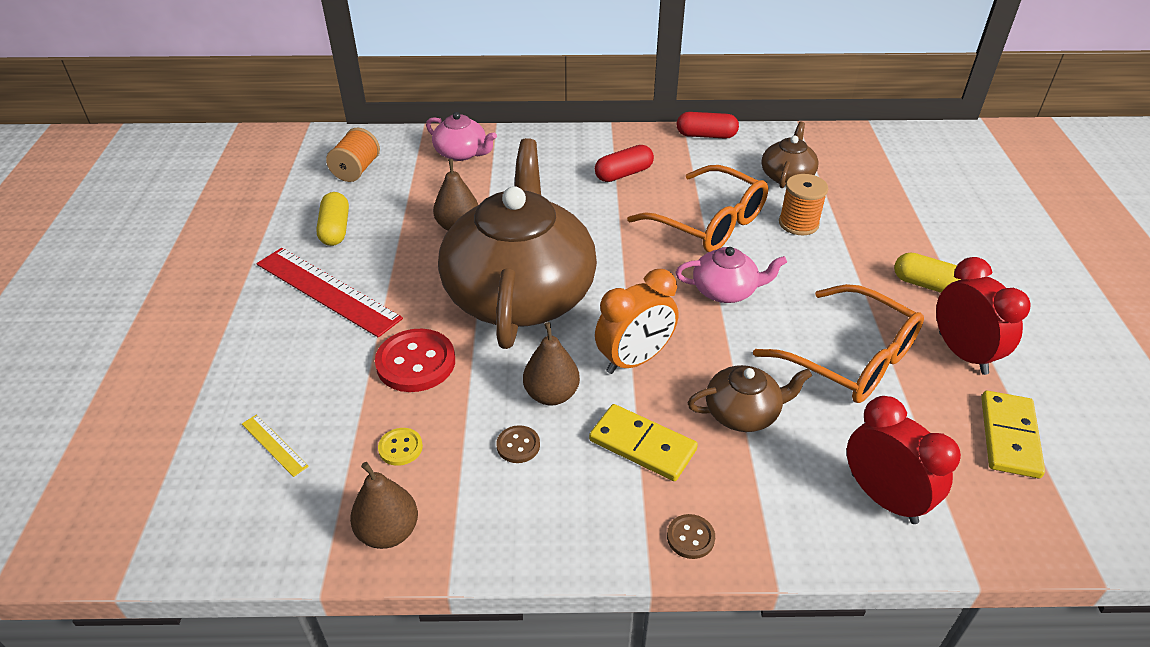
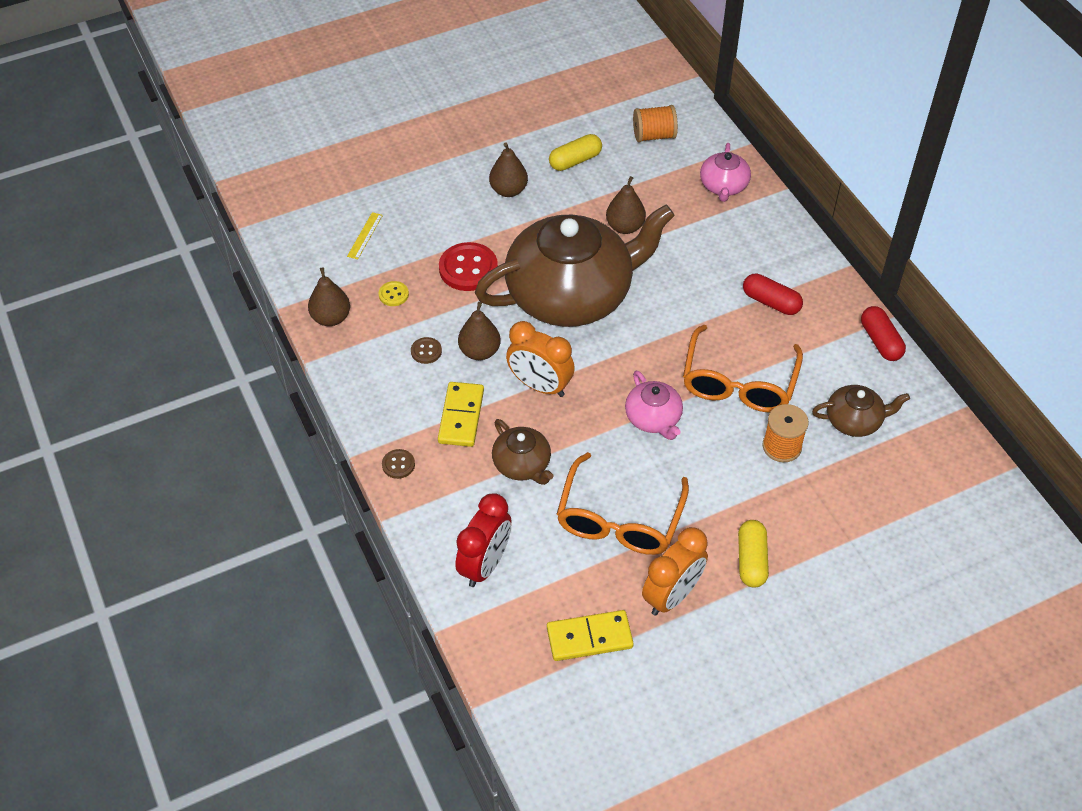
camera: 65 degrees right, 10 degrees up
red ruler [257,248,403,338] -> brown pear [489,142,528,197]
red clock [936,257,1031,375] -> orange clock [642,527,708,616]

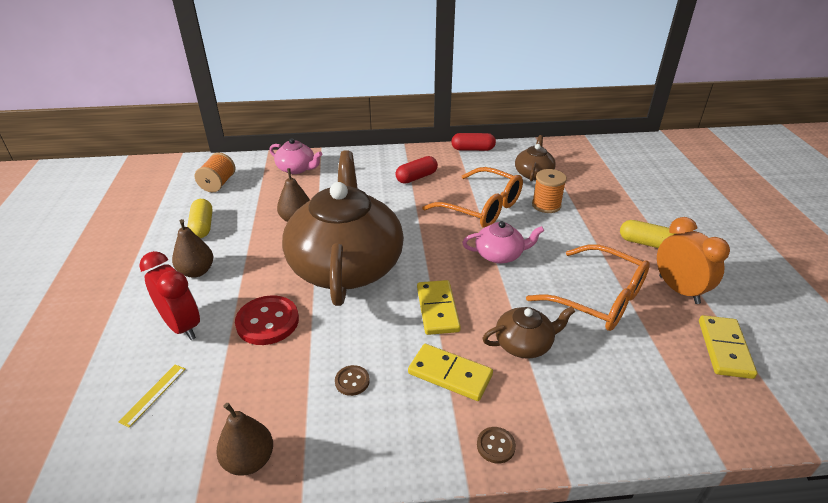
camera: 70 degrees left, 15 degrees down
yellow ruler [347,212,383,259] -> yellow ruler turned 75 degrees clockwise [118,365,185,428]
yellow button [378,281,409,306] -> none
red clock [455,493,511,587] -> red clock moved to [139,251,200,340]
brown pear [458,302,501,360] -> none
orange clock [506,321,575,397] -> yellow domino [417,280,461,335]

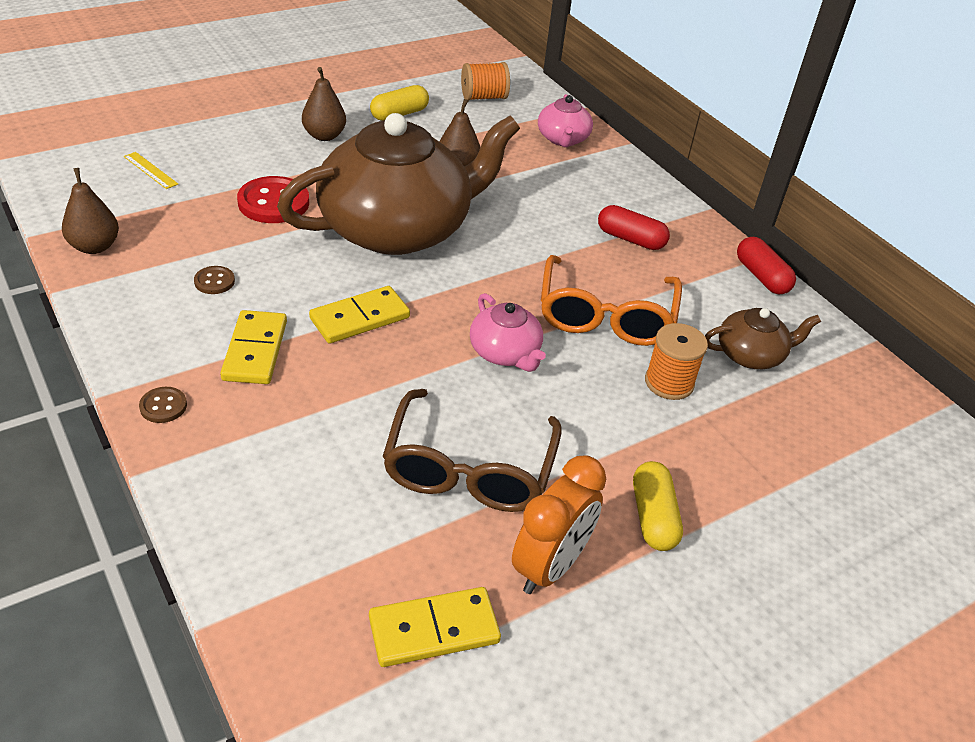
camera: 60 degrees right, 5 degrees up
yellow ruler [118,365,185,428] -> yellow ruler turned 45 degrees clockwise [124,152,178,189]
red clock [139,251,200,340] -> none
brown teapot [482,306,576,359] -> none
orange glasses [526,244,650,331] -> brown glasses [383,389,562,512]

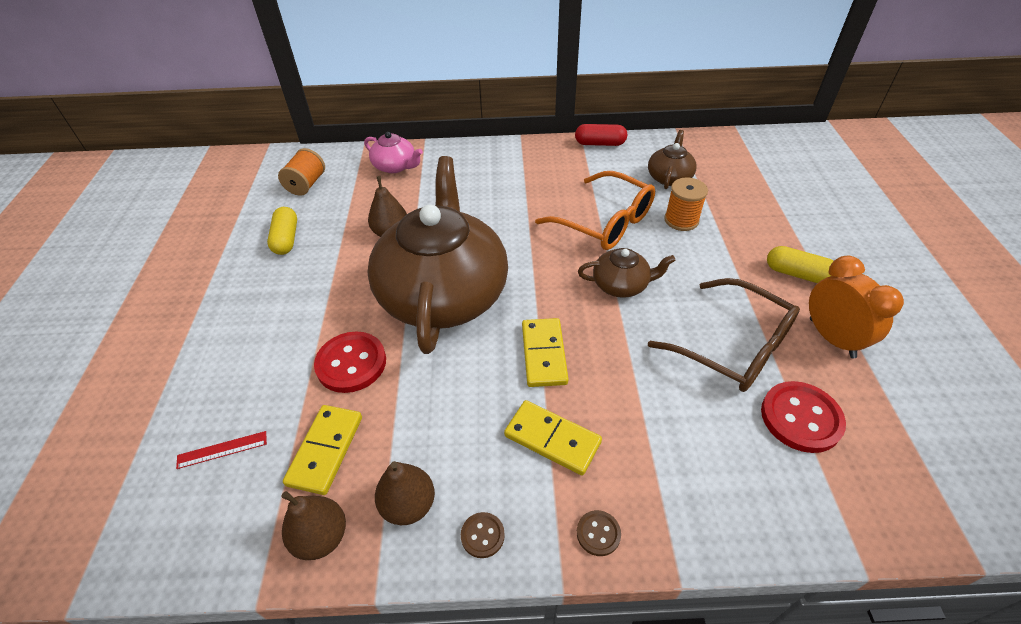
camera: 55 degrees left, 5 degrees up
yellow ruler [124,152,178,189] -> red ruler [176,431,267,469]
brown button [194,266,235,294] -> brown button moved to [461,512,505,558]
brown pear [302,67,346,141] -> brown pear moved to [375,461,435,525]
yellow domino [369,587,501,667] -> yellow domino moved to [283,405,362,495]
pink teapot [470,293,546,372] -> brown teapot [578,248,676,298]
red capsule [598,205,670,250] -> none
none -> red button [761,381,846,453]

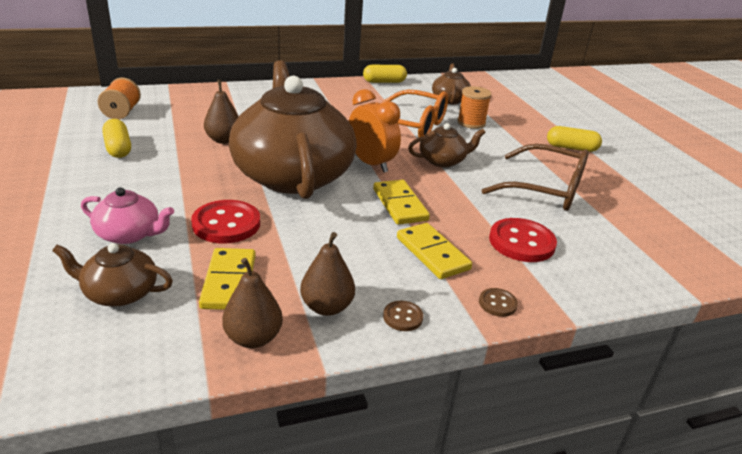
camera: 20 degrees left, 15 degrees down
red ruler [176,431,267,469] -> brown teapot [52,243,173,307]
pink teapot [364,132,423,173] -> pink teapot moved to [81,187,174,244]
yellow domino [504,400,602,475] -> yellow domino turned 45 degrees clockwise [397,223,472,279]
red capsule [575,124,627,146] -> yellow capsule [363,65,407,83]
red button [761,381,846,453] -> red button moved to [489,218,557,262]
orange clock [809,256,904,358] -> orange clock moved to [349,89,401,173]

